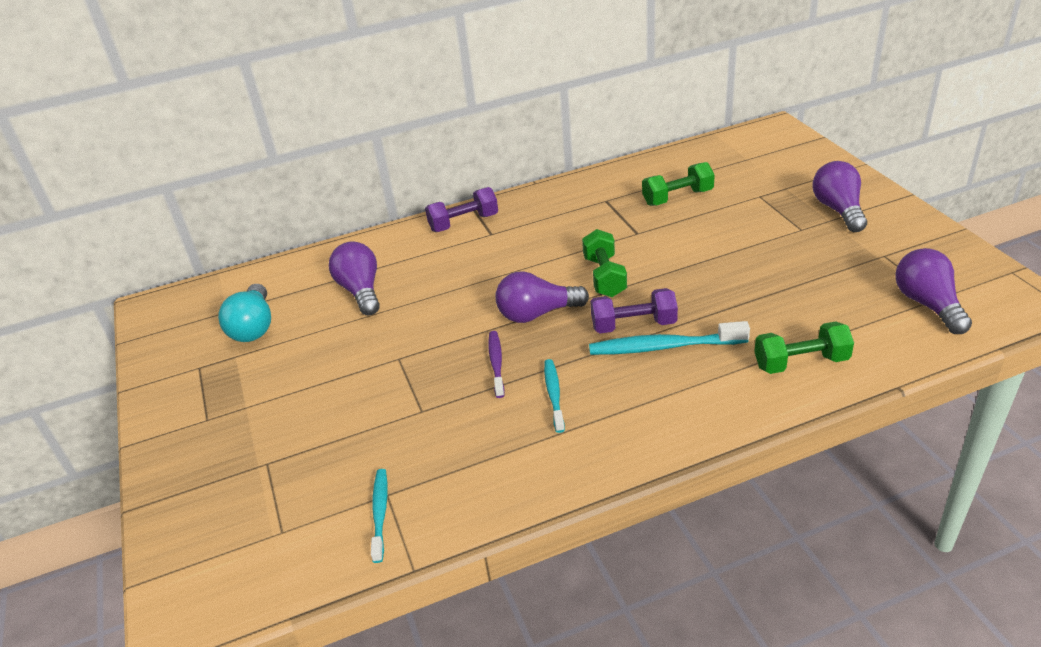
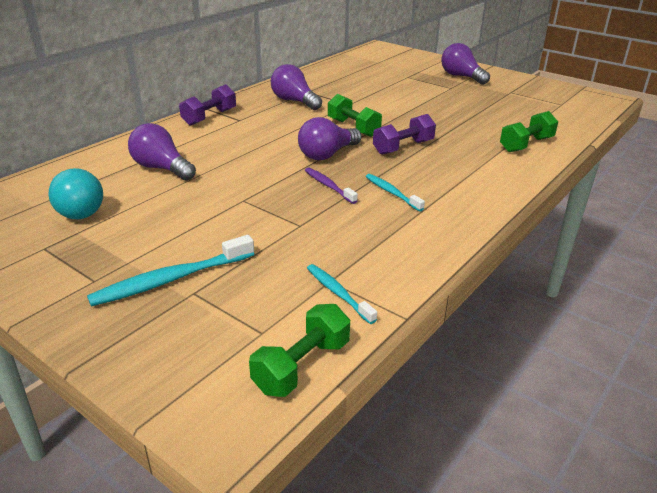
camera: 35 degrees left, 5 degrees down
turquoise toothbrush [589,321,750,355] -> turquoise toothbrush moved to [87,235,254,306]
green dumbbell [642,162,715,206] -> green dumbbell moved to [249,304,350,397]
purple light bulb [895,248,972,334] -> purple light bulb moved to [271,64,322,110]

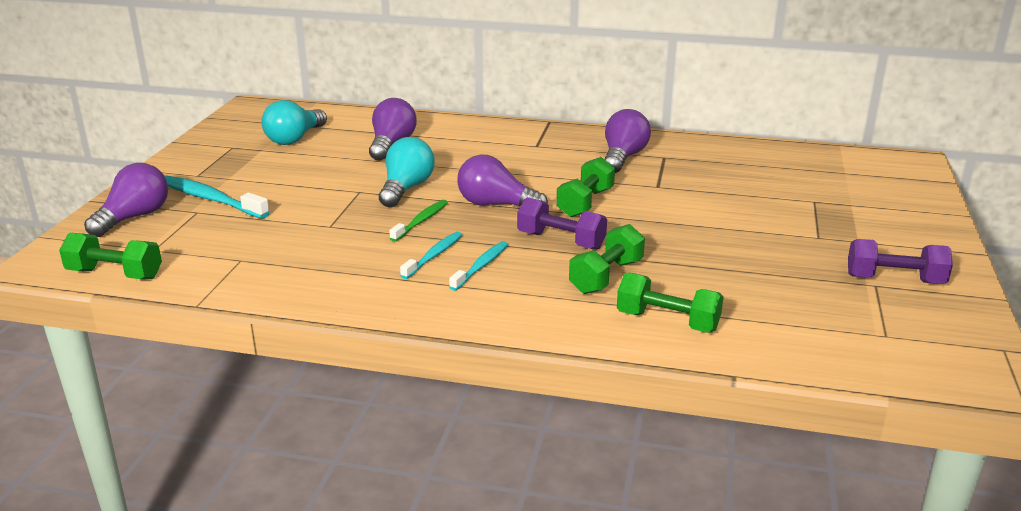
camera: 65 degrees right, 5 degrees down
purple dumbbell [179,84,236,126] -> purple dumbbell moved to [848,239,953,284]
purple toothbrush [305,167,358,204] -> green toothbrush [389,200,448,242]
turquoise toothbrush [307,264,377,324] -> turquoise toothbrush moved to [449,241,508,291]
purple light bulb [441,43,490,85] -> purple light bulb moved to [84,163,168,237]
none -> turquoise light bulb [379,137,435,208]
none -> green dumbbell [569,224,645,294]

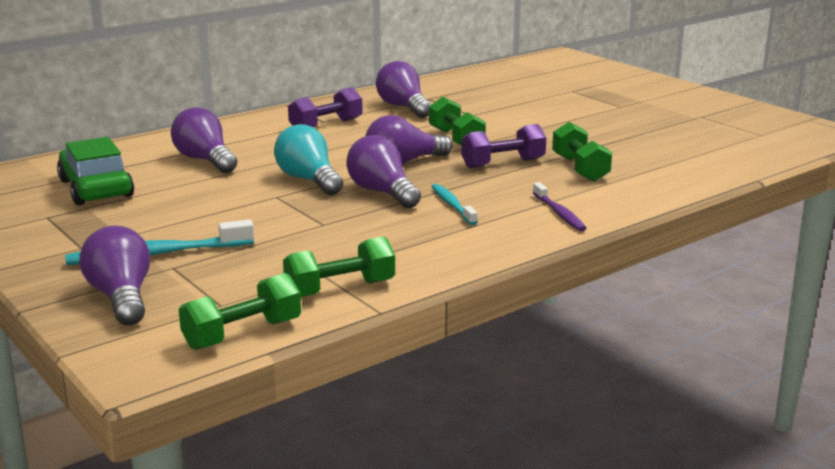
camera: 50 degrees left, 5 degrees down
turquoise light bulb [261,100,327,145] -> green car [57,137,134,205]
green toothbrush [389,200,448,242] -> purple light bulb [347,135,421,208]
turquoise toothbrush [449,241,508,291] -> none
green dumbbell [617,273,723,333] -> green dumbbell moved to [283,236,395,297]
purple dumbbell [848,239,953,284] -> purple dumbbell moved to [288,87,363,127]
none -> purple toothbrush [533,182,586,231]

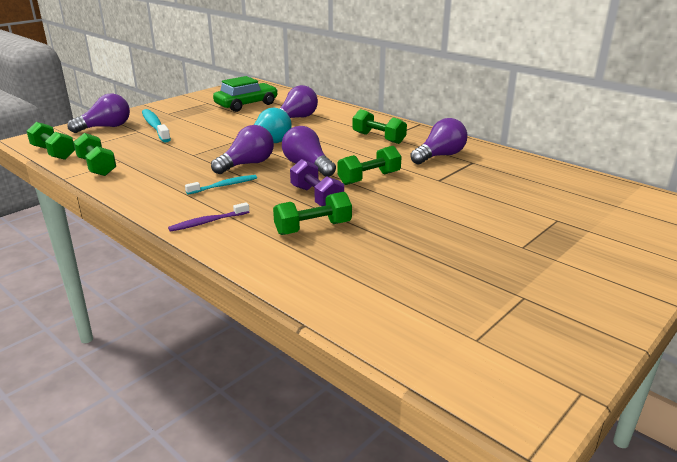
camera: 80 degrees right, 5 degrees up
purple dumbbell [288,87,363,127] -> green dumbbell [352,109,407,144]

